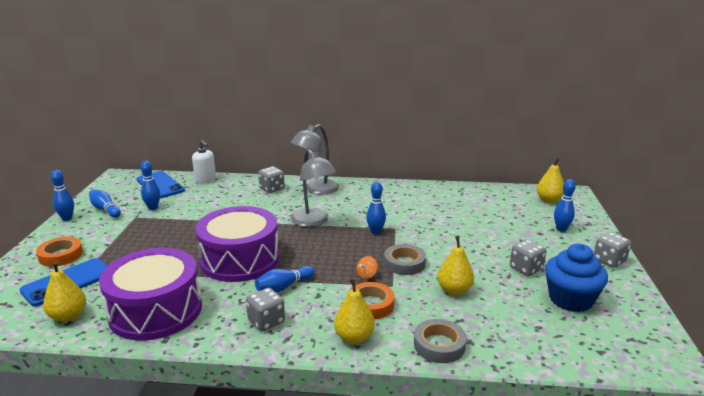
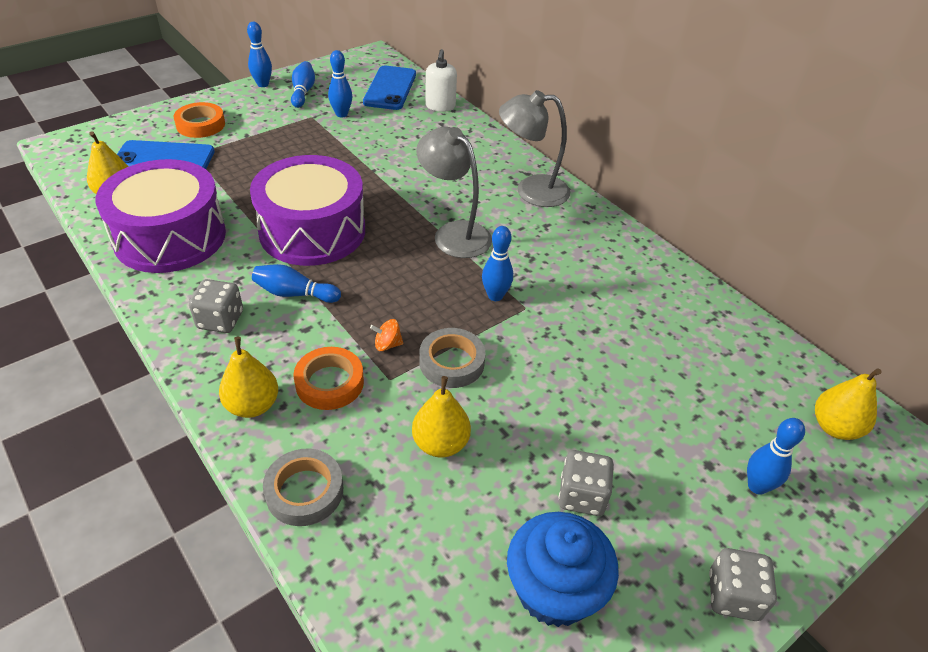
camera: 45 degrees right, 20 degrees up
grey dice [258,167,285,193] -> none
grey lamp [291,149,337,227] -> grey lamp turned 120 degrees clockwise [416,127,492,258]

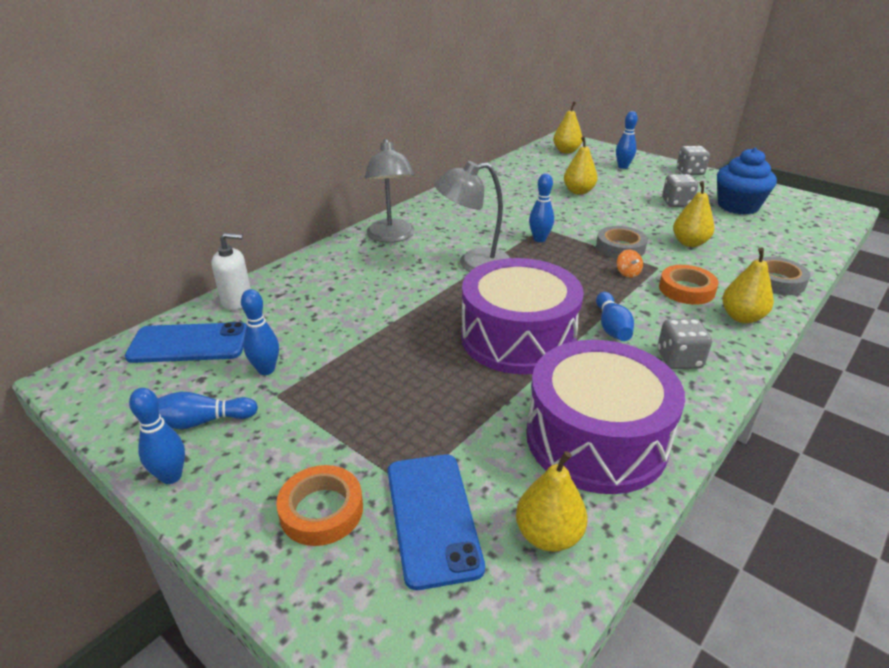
camera: 100 degrees left, 10 degrees down
grey lamp [416,127,492,258] -> grey lamp turned 45 degrees clockwise [435,161,510,272]
none -> yellow pear [564,136,598,195]

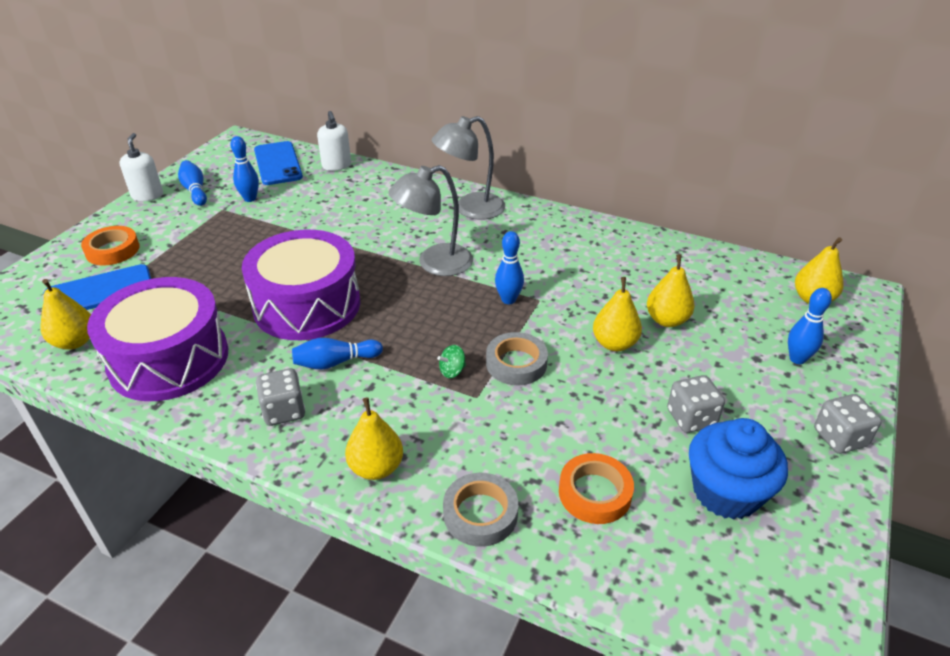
camera: 75 degrees right, 5 degrees up
blue bowling pin [129,388,185,484] -> white soap dispenser [119,133,163,201]
grey lamp [435,161,510,272] -> grey lamp turned 90 degrees counterclockwise [389,165,473,276]
orange spinning top [617,249,643,278] -> green spinning top [437,345,466,378]
orange tape [659,265,719,305] -> orange tape moved to [559,453,634,524]
yellow pear [673,181,714,247] -> yellow pear moved to [593,277,642,351]

